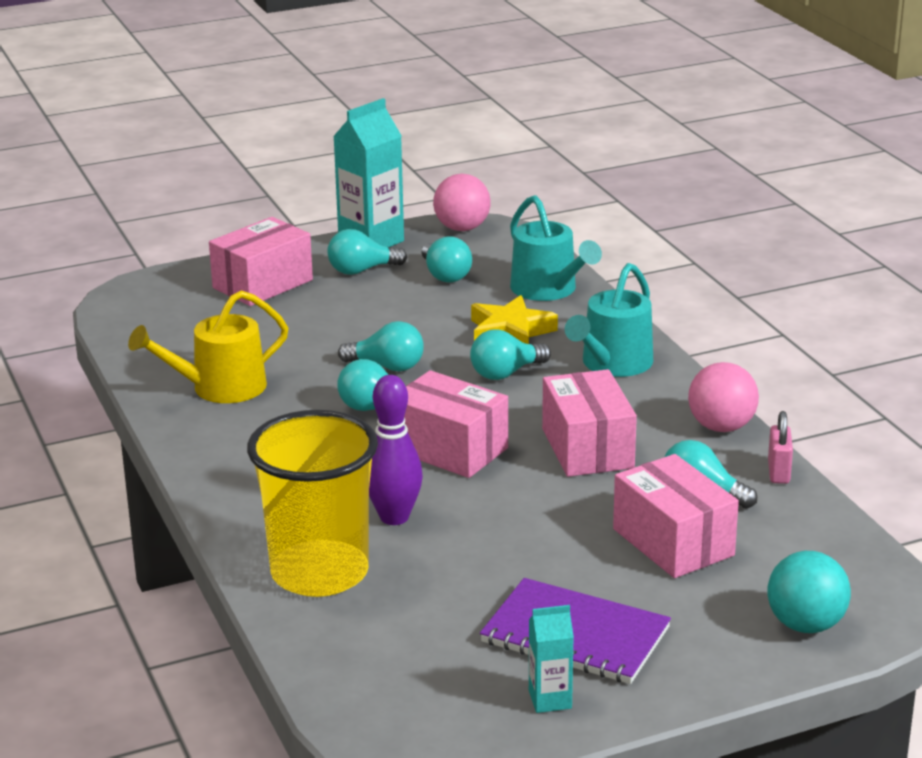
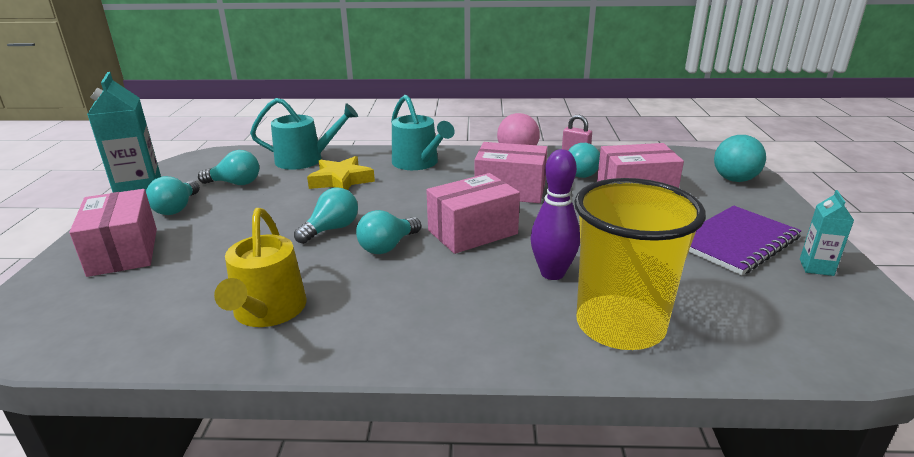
camera: 65 degrees left, 0 degrees up
pink ball [433,174,491,231] -> none
turquoise light bulb [470,329,551,380] -> none

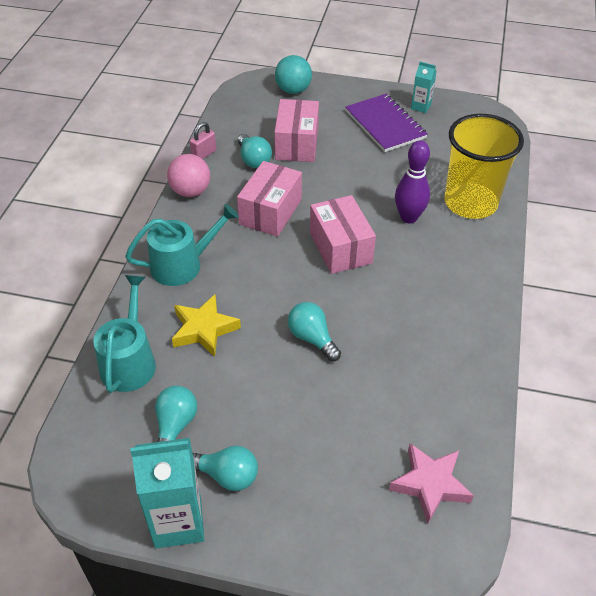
camera: 80 degrees left, 20 degrees up
pink box [69,189,157,277] -> none
yellow watering can [214,208,307,327] -> none
turquoise light bulb [356,210,421,254] -> none
none -> pink star [389,443,474,523]

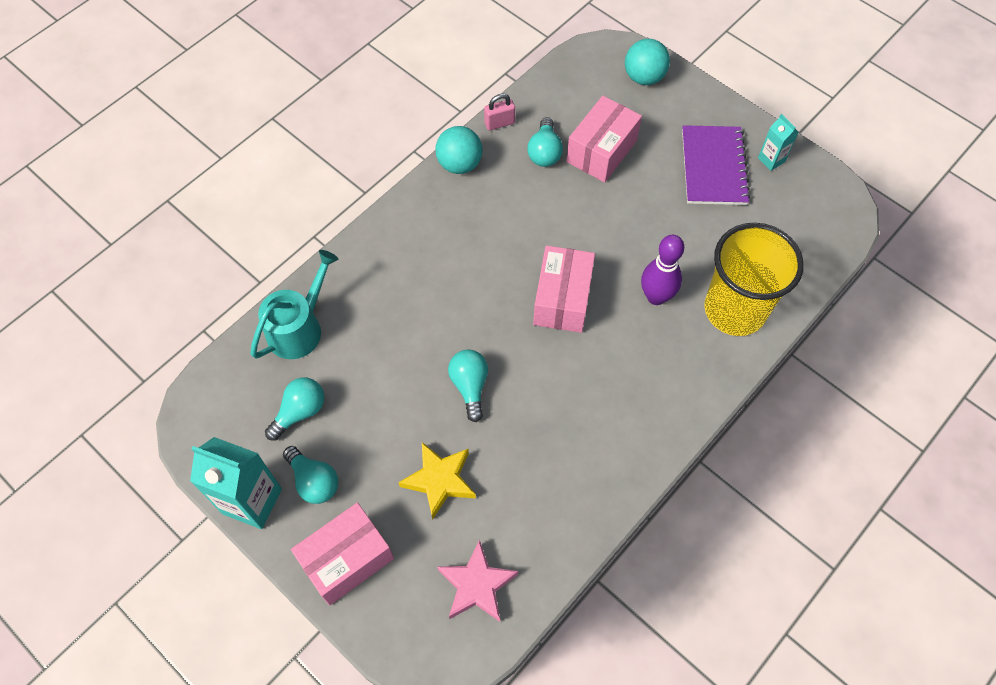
camera: 30 degrees right, 15 degrees up
turquoise watering can [125,204,239,286] -> none
pink ball [167,154,210,197] -> turquoise ball [435,126,482,174]
yellow star [172,294,241,357] -> yellow star moved to [398,442,476,519]
pink box [237,161,302,237] -> pink box moved to [291,503,394,605]

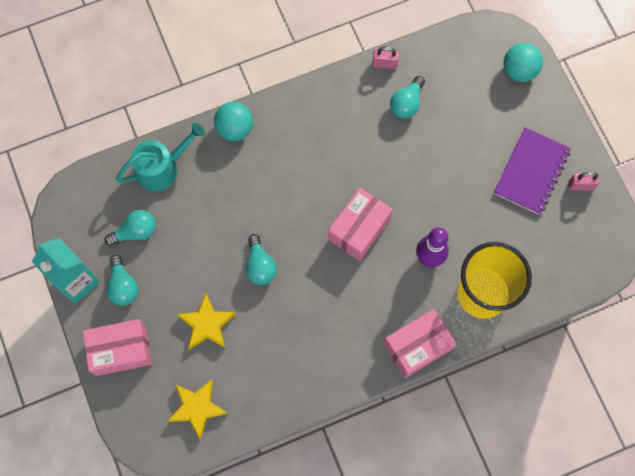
camera: 25 degrees right, 10 degrees up
turquoise ball [435,126,482,174] -> turquoise ball moved to [214,102,253,141]
pink star [437,540,518,622] -> yellow star [168,379,228,439]
turquoise light bulb [448,349,488,422] -> turquoise light bulb turned 150 degrees clockwise [246,234,277,285]
pink box [566,96,642,183] -> pink box moved to [383,309,456,378]
turquoise carton [758,114,799,171] -> pink padlock [568,172,600,190]

